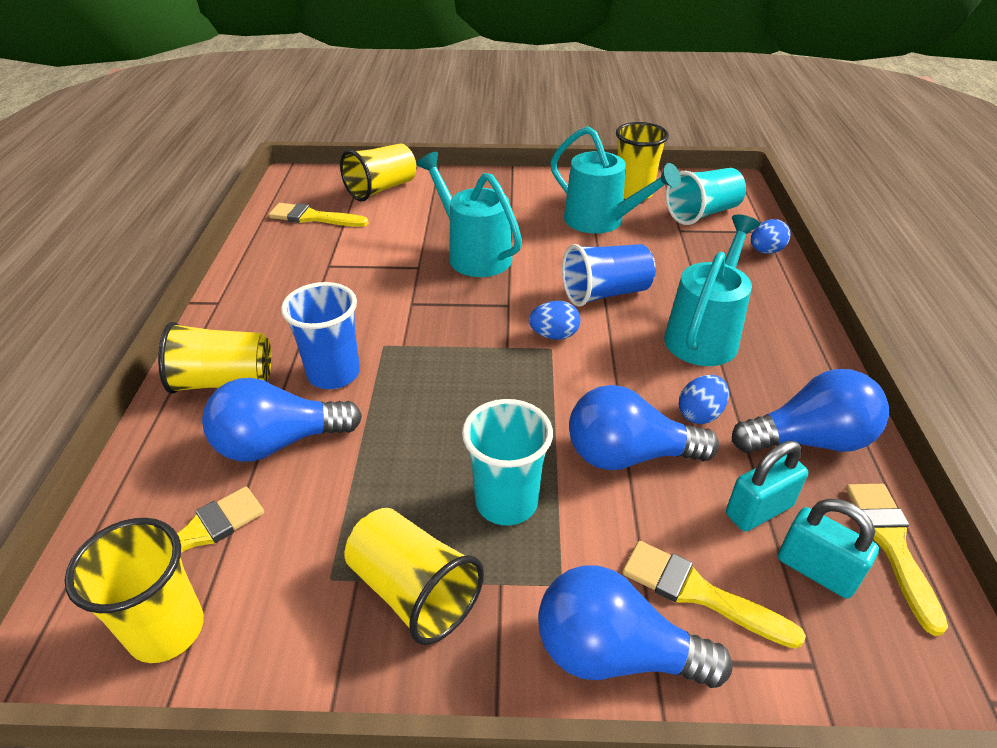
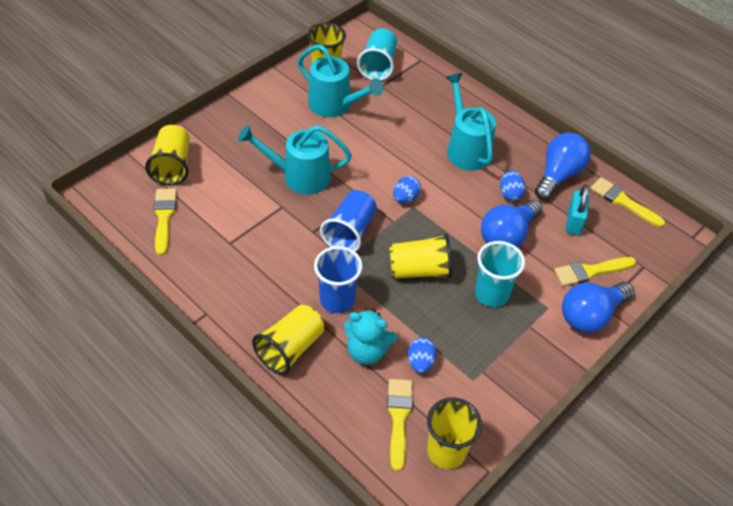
camera: 50 degrees left, 10 degrees up
blue light bulb [202,378,362,462] -> turquoise teddy bear [344,309,397,365]
yellow brush [269,203,368,227] -> yellow brush turned 120 degrees clockwise [153,188,177,256]
yellow cup [344,508,484,645] -> yellow cup moved to [389,234,452,279]
turquoise watering can [550,126,681,234] -> turquoise watering can turned 45 degrees clockwise [297,45,383,117]
blue cup [562,244,656,307] -> blue cup moved to [320,190,377,252]
blue egg [751,219,791,254] -> blue egg moved to [408,337,437,373]
turquoise padlock [778,499,879,599] -> none

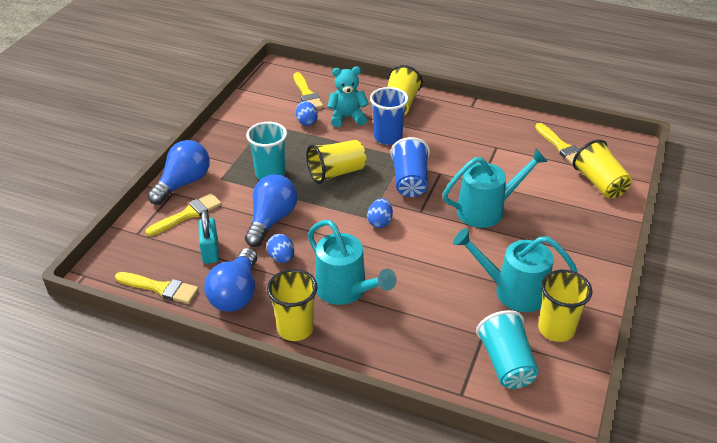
camera: 160 degrees right, 10 degrees down
yellow cup [427,397,482,469] -> yellow cup moved to [267,269,318,341]

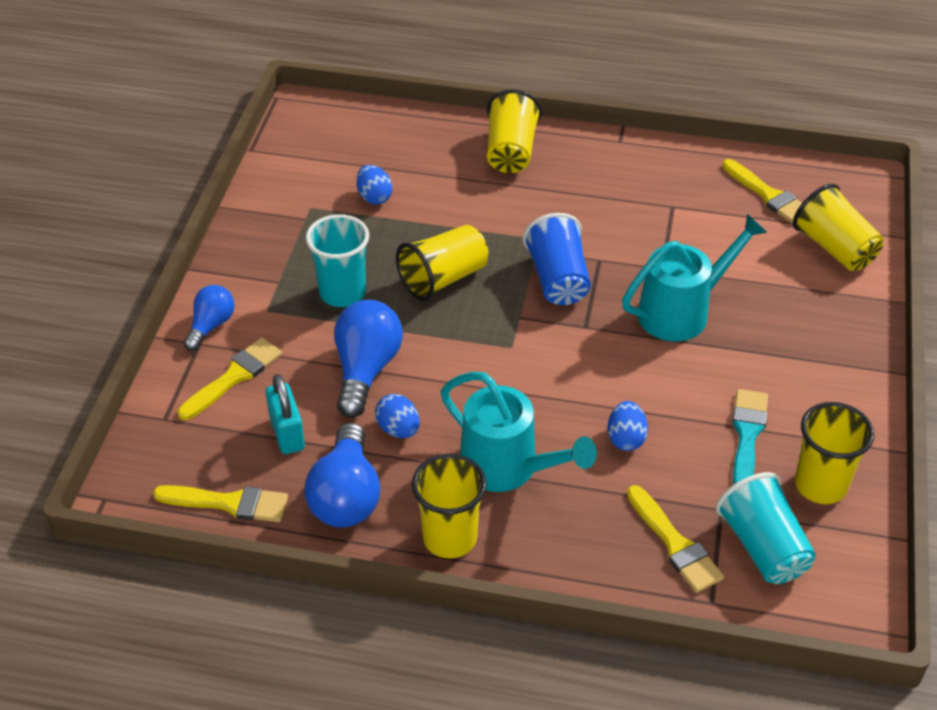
camera: 10 degrees left, 5 degrees up
blue light bulb [148,140,210,205] -> blue light bulb [183,285,235,351], size x0.61
yellow brush [293,72,324,109] -> yellow brush moved to [627,485,724,593]
turquoise teddy bear [327,67,369,127] -> none
blue egg [367,198,393,228] -> blue egg moved to [608,401,648,451]
blue cup [370,87,409,145] -> none
turquoise watering can [453,228,578,312] -> turquoise brush [732,389,768,485]

